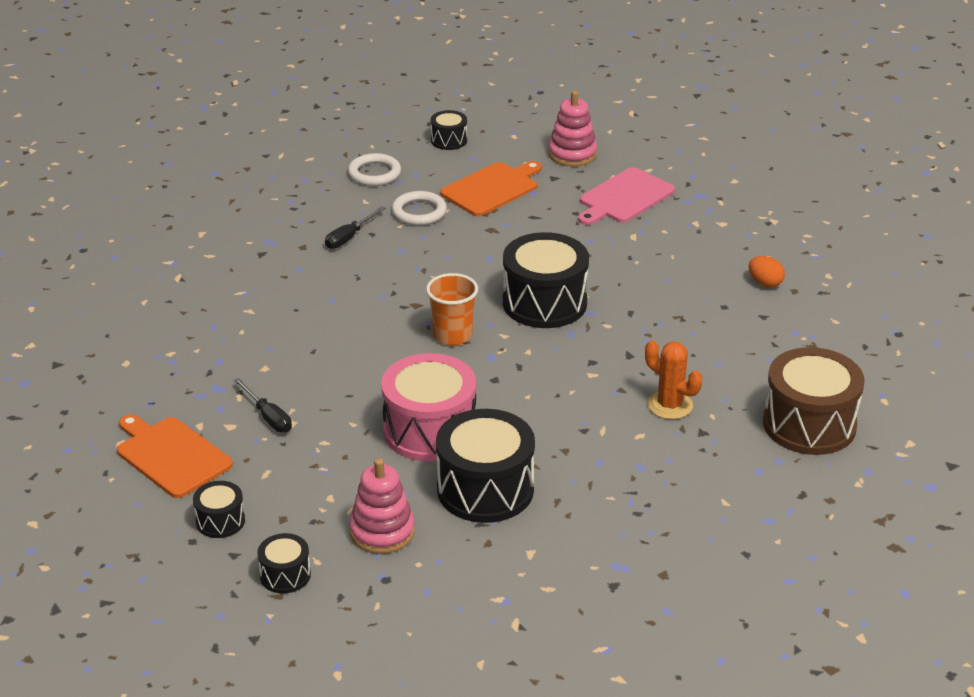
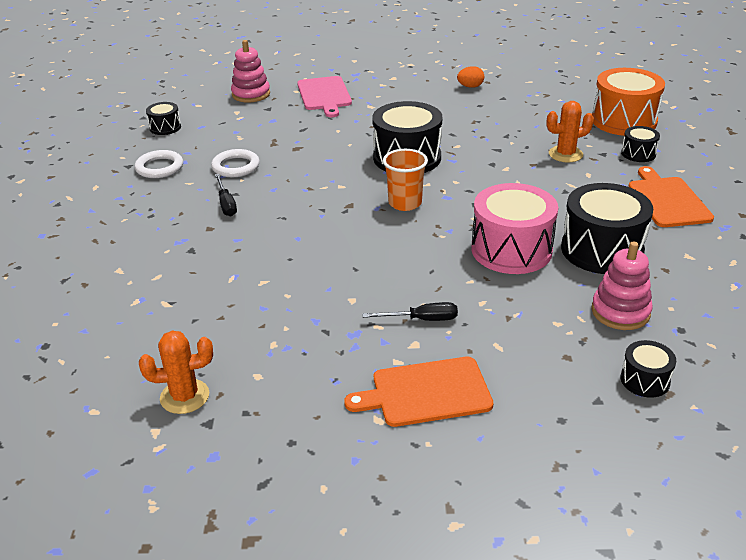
camera: 55 degrees left, 0 degrees up
black drum [193,481,245,538] -> black drum moved to [621,126,660,162]
orange cutting board [440,161,542,216] -> orange cutting board moved to [628,166,714,227]
brown drum [763,347,865,455] -> orange drum [592,68,665,136]
none -> orange cactus [139,331,213,414]

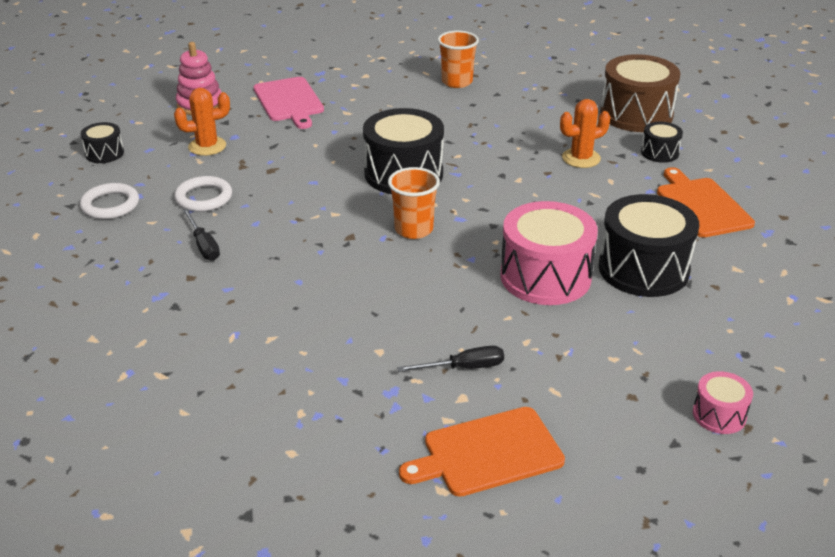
camera: 10 degrees left, 0 degrees up
orange cactus [139,331,213,414] -> orange cactus moved to [174,88,230,156]
orange egg [457,66,484,88] -> orange cup [438,31,479,88]
pink stacking toy [591,242,653,330] -> none
orange drum [592,68,665,136] -> brown drum [600,54,680,132]
black drum [620,340,676,398] -> pink drum [693,371,753,434]

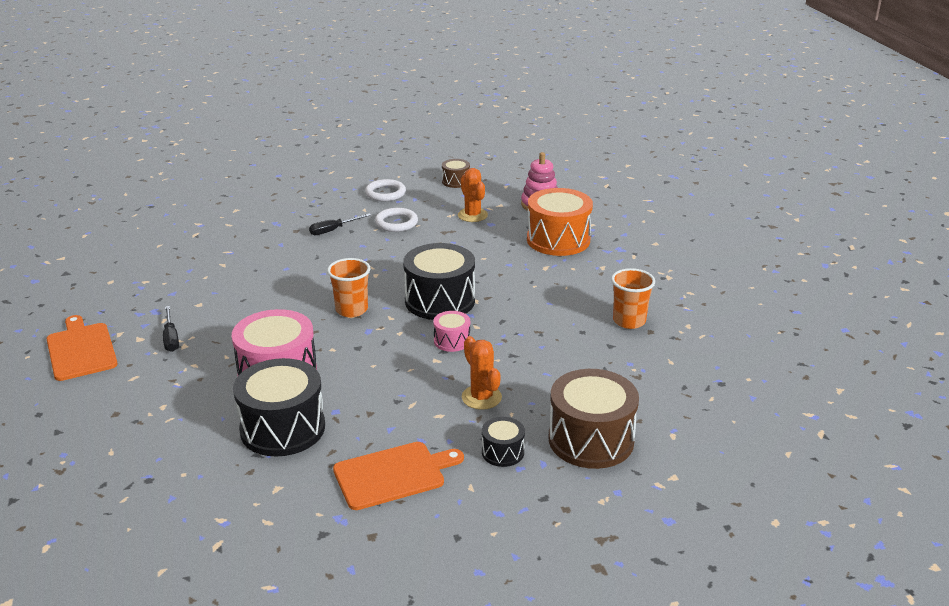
camera: 85 degrees right, 5 degrees down
black drum [81,122,124,163] -> brown drum [442,159,470,188]
pink cutting board [253,77,324,129] -> orange drum [527,188,593,256]
pink drum [693,371,753,434] -> pink drum moved to [433,311,470,352]

